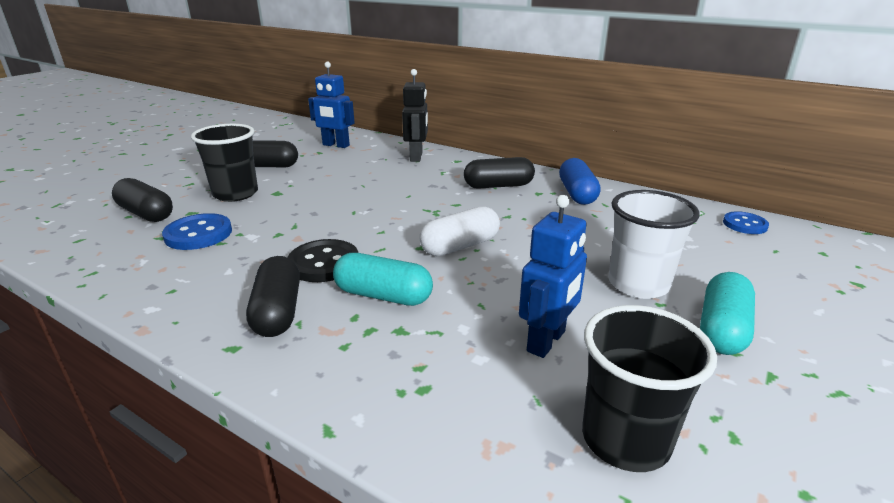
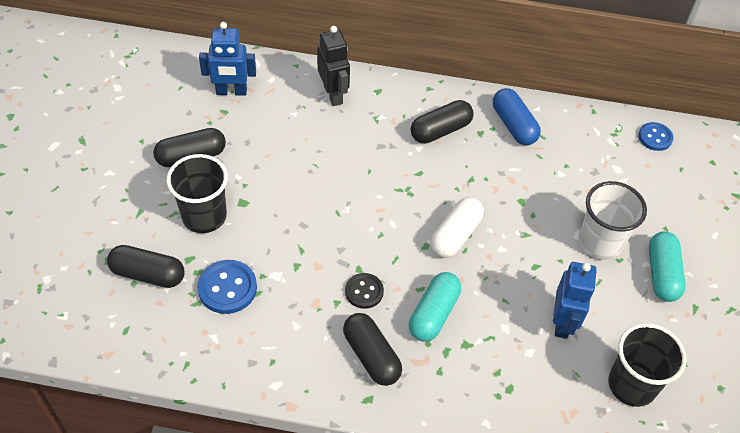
camera: 25 degrees left, 25 degrees up
black button [288,239,358,282] -> black button [345,273,384,309], size x0.66
turquoise capsule [333,253,433,306] -> turquoise capsule turned 60 degrees counterclockwise [409,272,461,342]

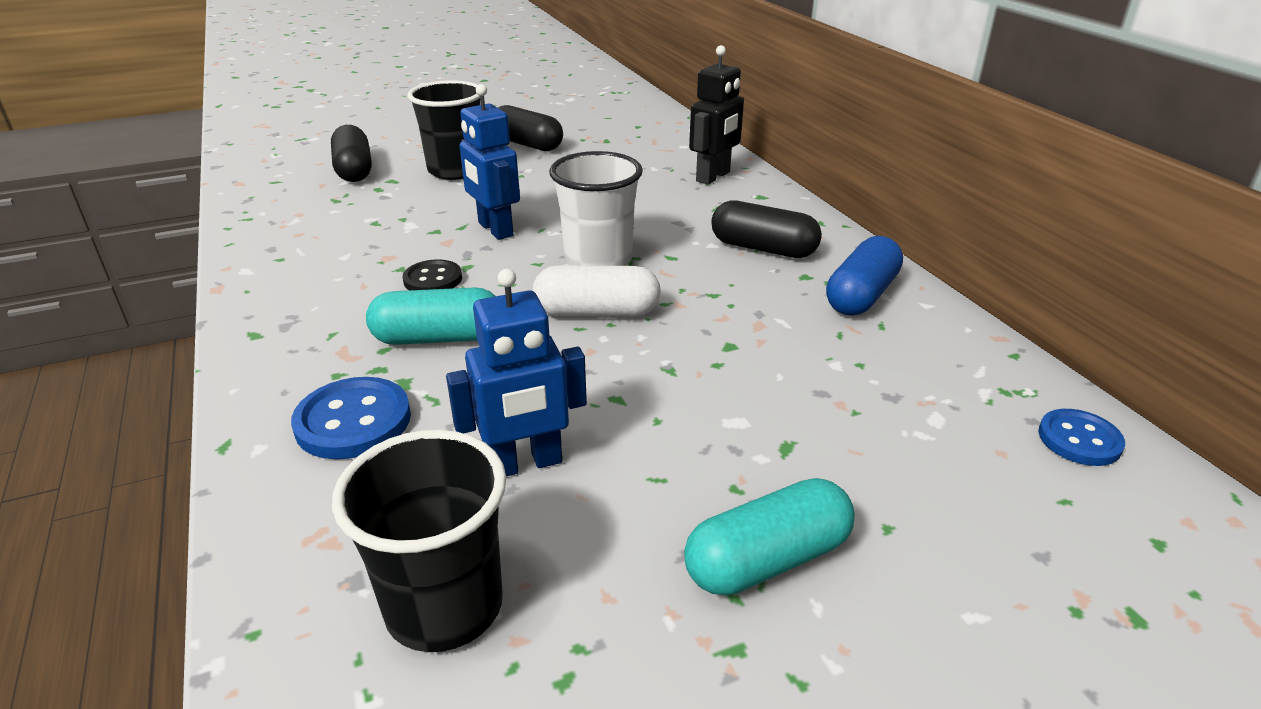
camera: 60 degrees right, 20 degrees down
blue button [197,260,257,314] -> blue button moved to [291,377,411,459]
blue robot [199,22,256,96] -> blue robot moved to [459,84,520,240]
black capsule [343,313,402,386] -> none
white cup [579,181,647,260] -> white cup moved to [549,151,643,266]

